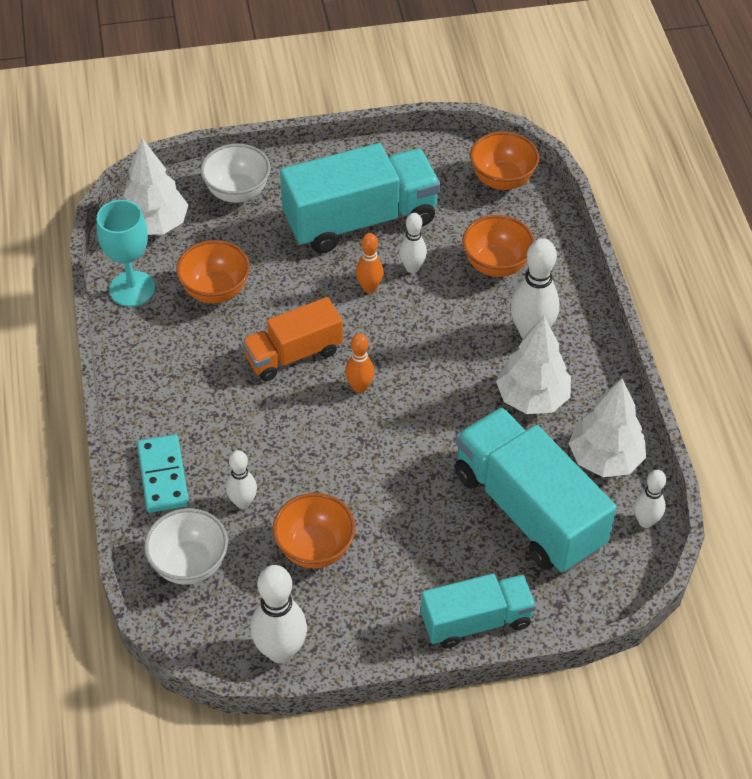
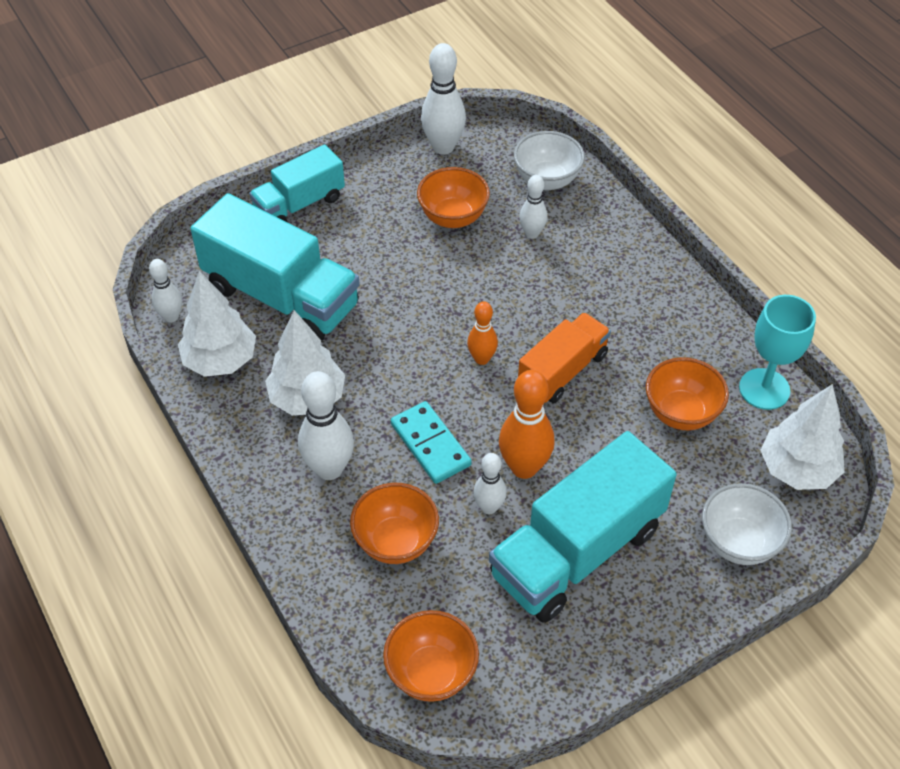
camera: 160 degrees right, 0 degrees up
turquoise domino [137,434,189,513] -> turquoise domino moved to [391,401,472,484]
orange bowling pin [356,233,384,293] -> orange bowling pin [499,370,555,479], size x1.69

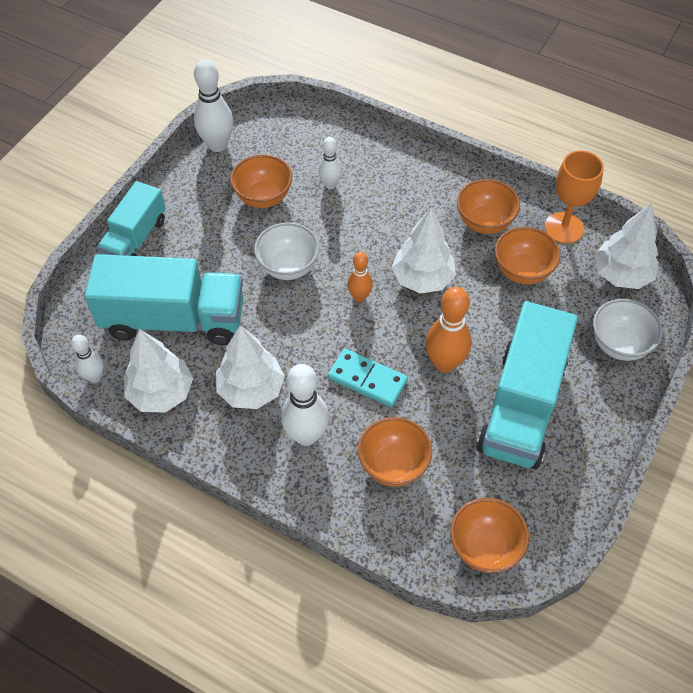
camera: 30 degrees left, 5 degrees up
white bowling pin [473,453,507,514] -> none
white bowl [514,131,585,190] -> white bowl moved to [254,222,320,280]
orange truck [518,313,611,403] -> white tree [391,208,456,294]
turquoise goblet [739,295,816,410] -> orange goblet [544,151,604,244]
none -> orange bowl [457,179,520,234]

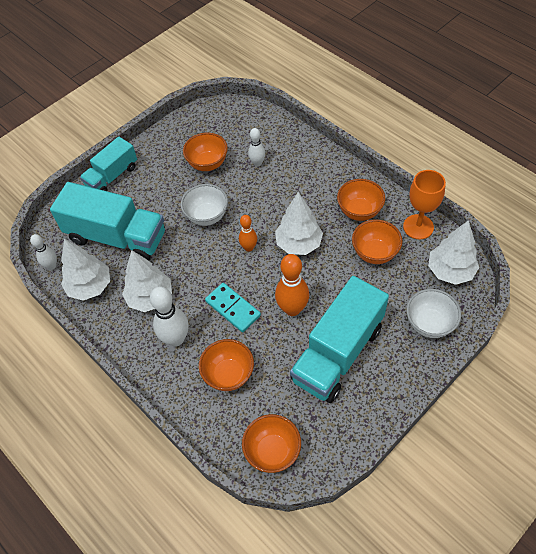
camera: 20 degrees right, 0 degrees up
white bowling pin [194,59,233,152] -> none

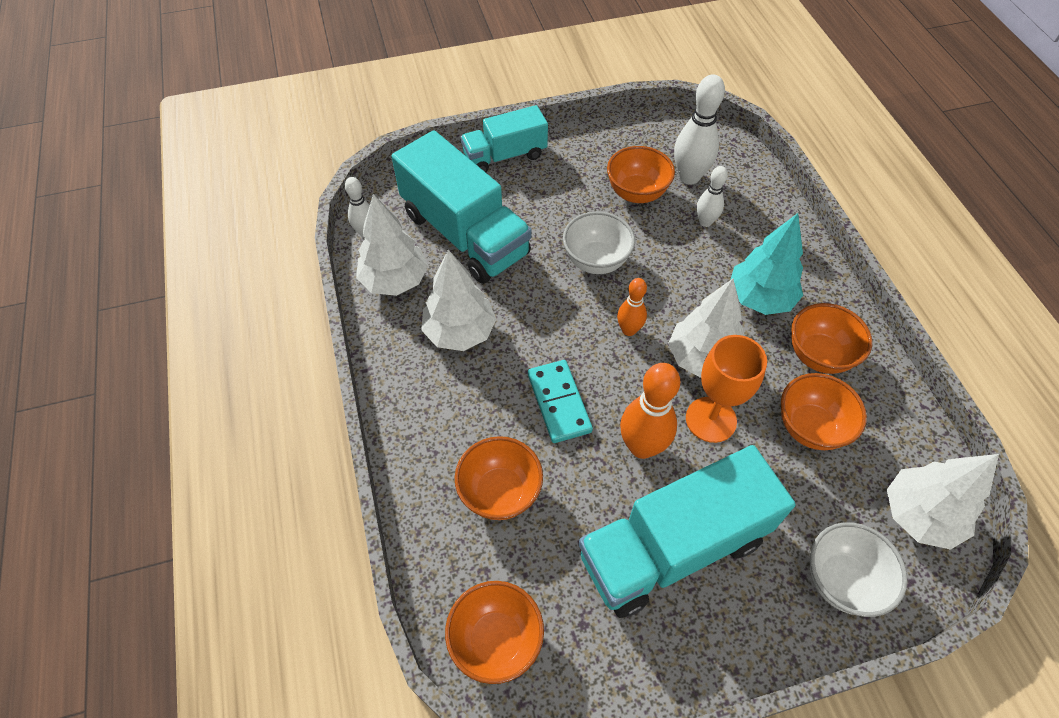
camera: 25 degrees right, 0 degrees up
white bowling pin [150,286,189,347] -> white bowling pin moved to [674,74,725,185]
orange goblet [403,170,446,239] -> orange goblet moved to [686,335,767,443]
none -> turquoise tree [730,213,803,315]

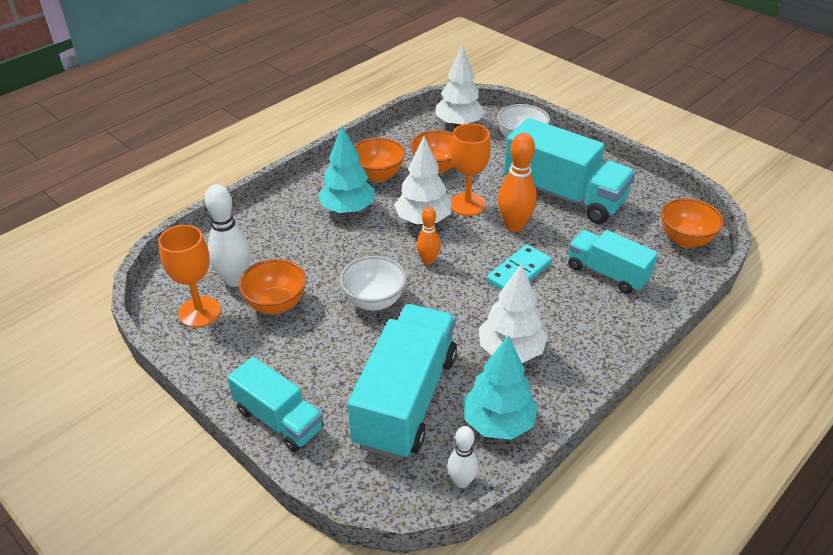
camera: 120 degrees left, 15 degrees down
white tree [356,194,428,296] -> turquoise tree [463,335,538,440]
orange bowl [455,436,543,520] -> turquoise truck [568,230,658,294]
white bowling pin [697,166,728,227] -> none
none -> orange goblet [158,225,221,327]

